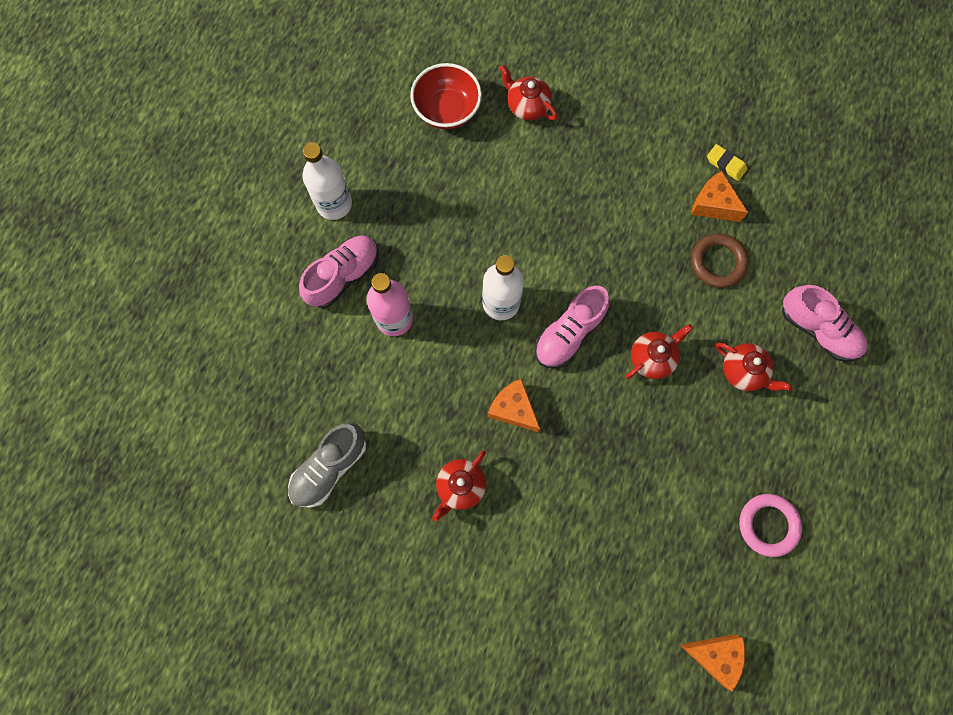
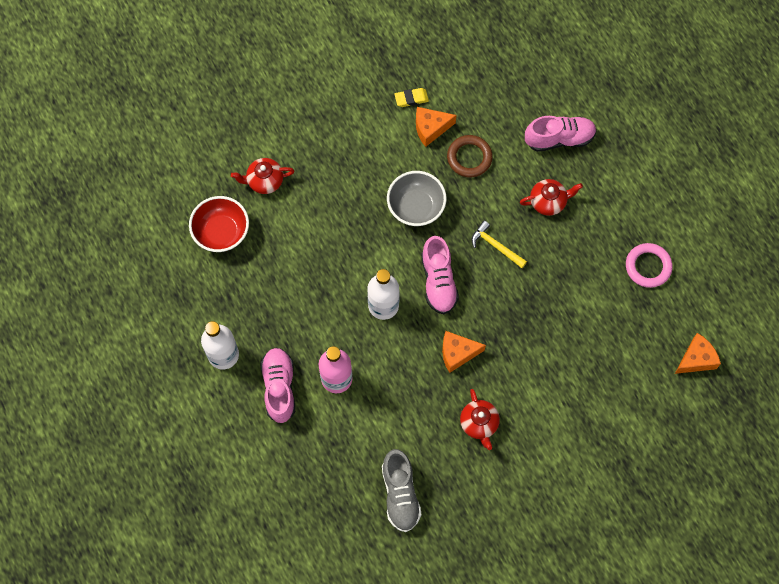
camera: 50 degrees left, 5 degrees down
red teapot [625,324,693,379] -> yellow hammer [472,221,527,268]
none -> grey bowl [387,171,447,226]

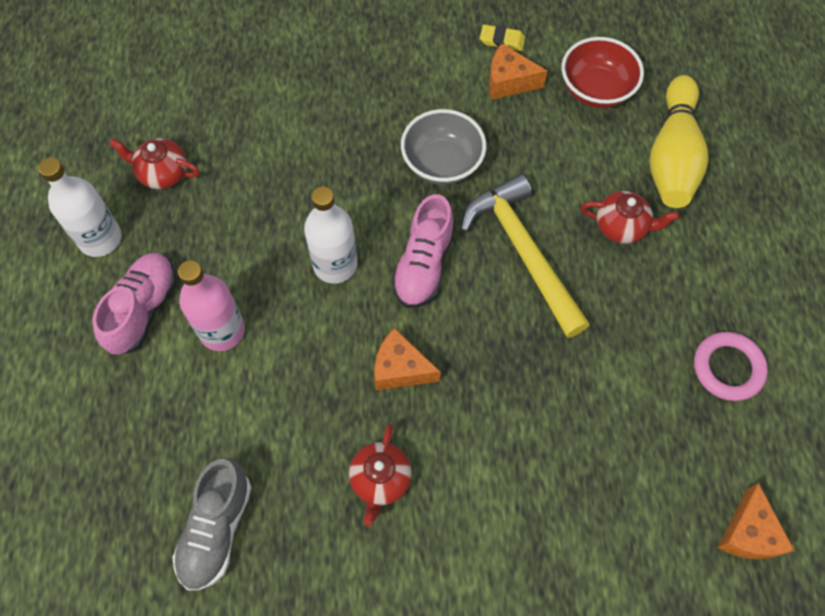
camera: 25 degrees right, 5 degrees down
red bowl [189,196,249,252] -> red bowl moved to [562,37,644,108]
red teapot [231,158,294,194] -> red teapot moved to [109,138,200,189]
brown ring [447,135,493,177] -> none
yellow hammer [472,221,527,268] -> yellow hammer [461,174,590,338], size x1.97
pink shoe [525,116,597,152] -> yellow bowling pin [650,75,709,208]
orange cheese [675,333,721,374] -> orange cheese turned 105 degrees clockwise [717,483,795,559]

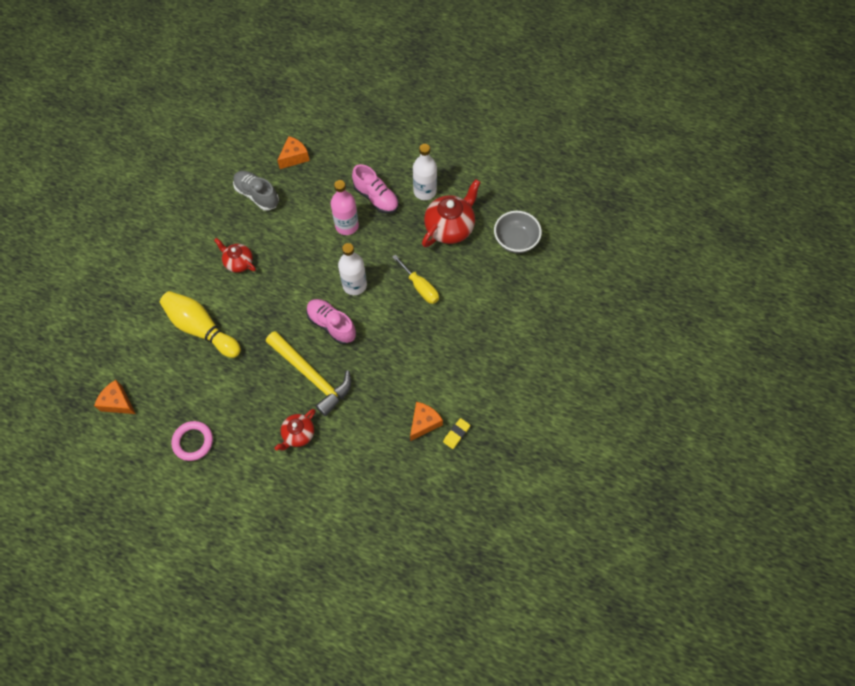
camera: 115 degrees right, 0 degrees up
red teapot [109,138,200,189] -> red teapot [422,179,481,247], size x1.70
orange cheese [374,328,441,390] -> orange cheese moved to [277,136,310,169]
grey bowl [401,109,486,185] -> grey bowl moved to [494,211,542,253]
yellow hammer [461,174,590,338] -> yellow hammer turned 45 degrees clockwise [266,331,351,416]
red bowl [562,37,644,108] -> none
yellow bowling pin [650,75,709,208] -> yellow bowling pin moved to [160,291,241,358]
none -> yellow screwdriver [393,254,439,304]

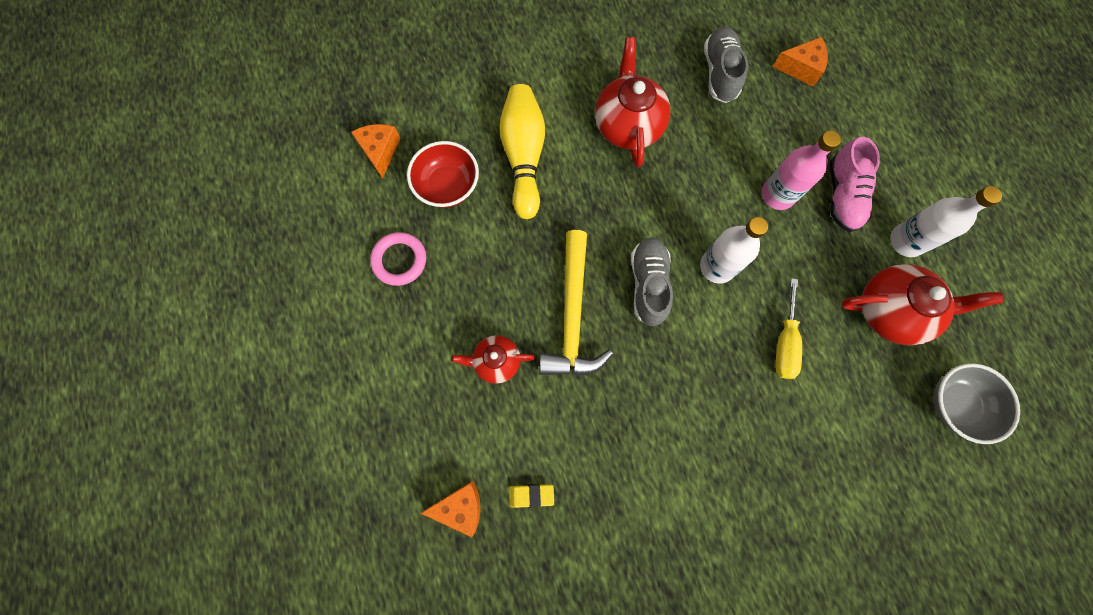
camera: 50 degrees right, 10 degrees up
red teapot [214,238,256,273] -> red teapot [595,37,671,167], size x1.70
pink shoe [306,299,356,345] -> grey shoe [631,237,673,326]
orange cheese [410,402,443,441] -> orange cheese moved to [421,481,480,537]
yellow eraser [443,418,470,449] -> yellow eraser moved to [509,484,554,508]
none -> red bowl [407,141,479,208]

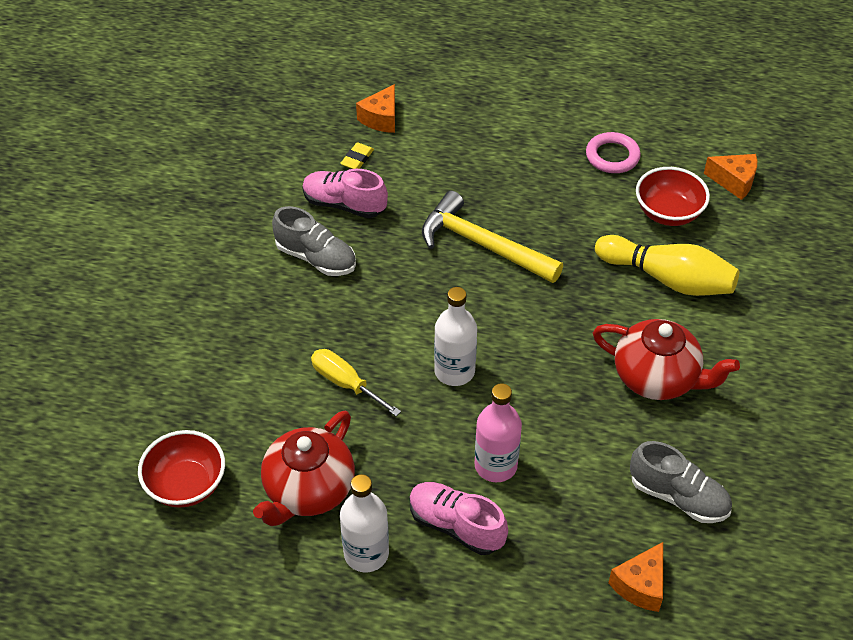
camera: 120 degrees right, 25 degrees down
red teapot [451,335,535,384] -> none
grey shoe [631,237,673,326] -> grey shoe moved to [272,206,356,276]
grey bowl [934,363,1020,444] -> red bowl [138,430,225,508]
none -> pink shoe [302,169,388,218]

